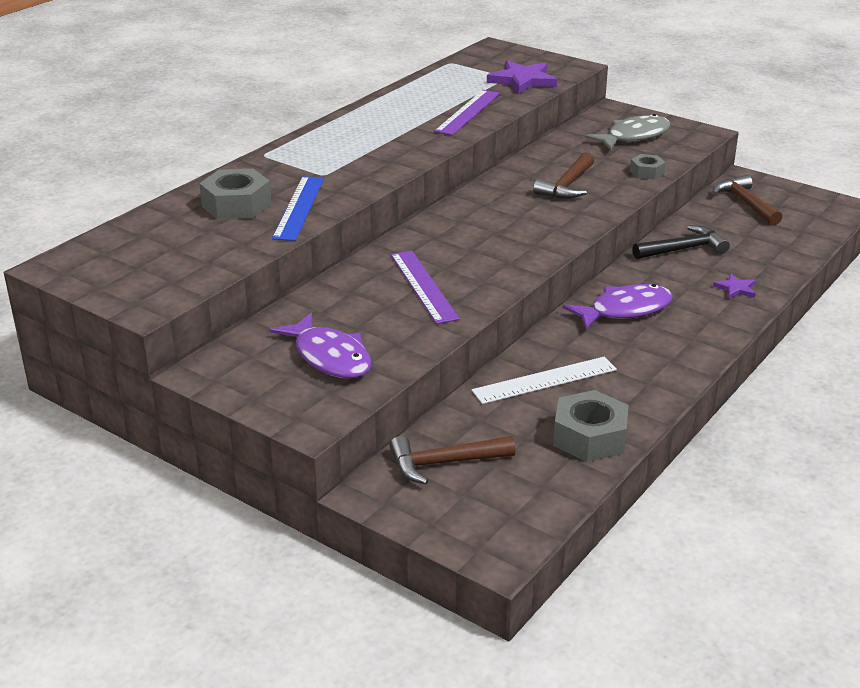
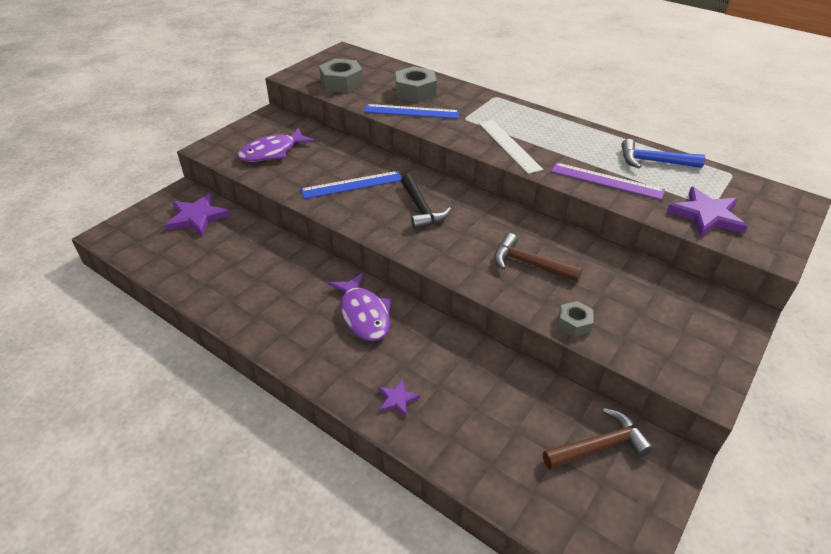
camera: 90 degrees right, 10 degrees up
brown hammer [389,436,515,484] -> purple star [164,193,230,236]
purple ruler [391,251,460,324] -> blue ruler [301,171,402,199]
white ruler [472,357,617,404] -> white ruler moved to [479,120,543,174]
grey nut [553,390,629,462] -> grey nut moved to [319,59,363,93]
grey fish [585,114,671,150] -> none
black hammer [633,225,730,259] -> black hammer moved to [401,174,451,229]
none -> blue hammer [621,139,705,168]

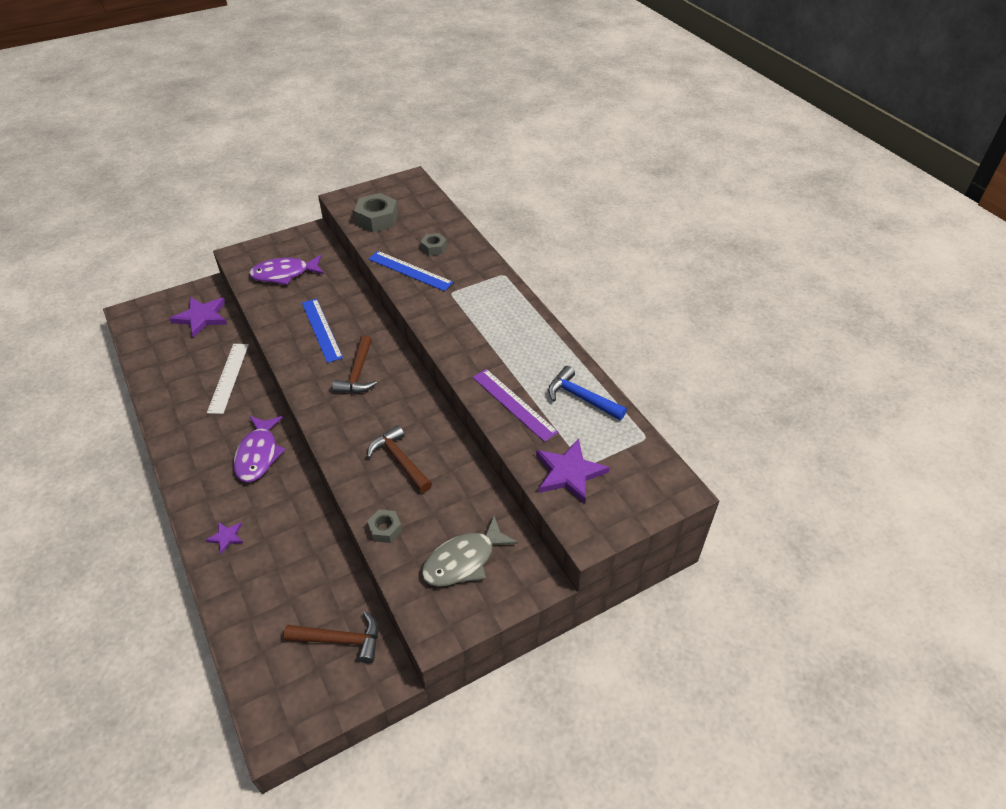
camera: 25 degrees right, 5 degrees up
blue ruler [301,171,402,199] -> blue ruler turned 60 degrees clockwise [302,298,343,363]
grey nut [395,66,437,103] -> grey nut [421,233,447,256], size x0.56
black hammer [401,174,451,229] -> brown hammer [332,335,377,393]
white ruler [479,120,543,174] -> white ruler moved to [207,344,249,414]
none -> grey fish [421,516,518,586]

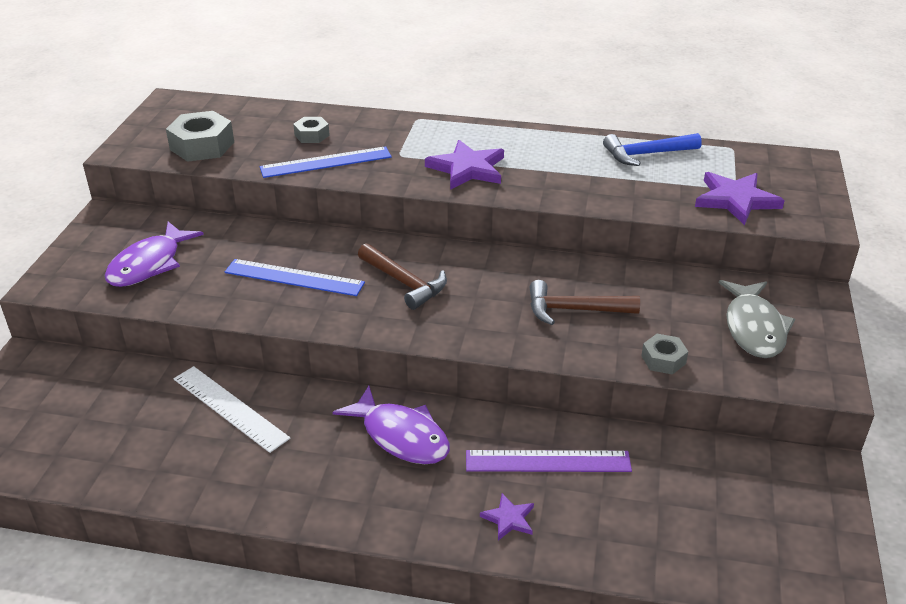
camera: 50 degrees left, 10 degrees down
purple star [169,297,227,338] -> purple star moved to [425,140,504,190]
brown hammer [284,611,378,663] -> none
purple ruler [473,369,558,442] -> purple ruler moved to [466,450,632,472]

